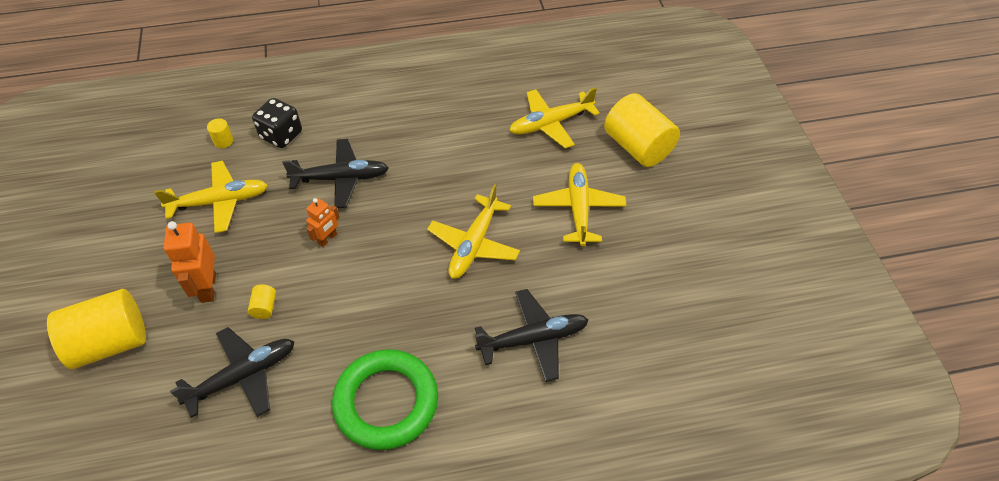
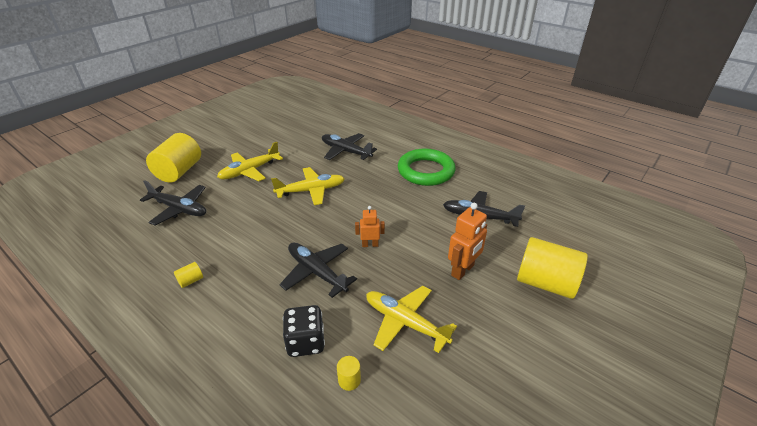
camera: 130 degrees left, 15 degrees down
yellow cylinder [248,284,276,319] -> yellow cylinder moved to [174,262,203,288]
yellow plane [509,87,600,148] -> black plane [140,180,206,226]

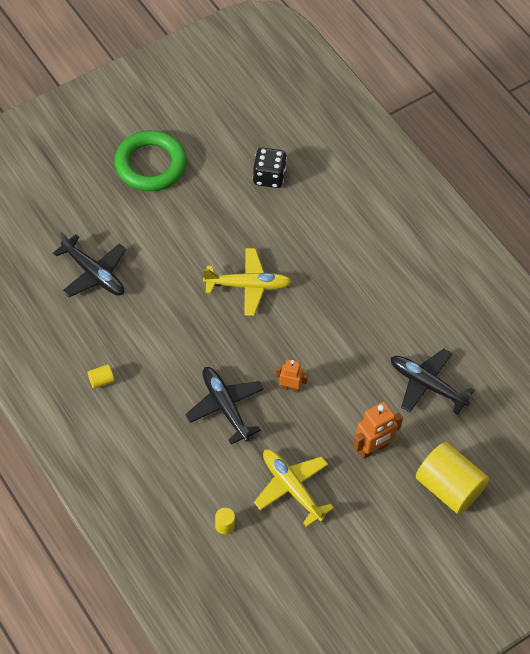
camera: 15 degrees right, 20 degrees up
yellow cylinder [146,133,201,183] -> none
yellow plane [217,142,283,181] -> none
black dice [283,305,325,357] -> black dice moved to [253,147,287,188]
black plane [322,133,377,160] -> none
green ring [398,149,455,186] -> green ring moved to [114,130,187,191]

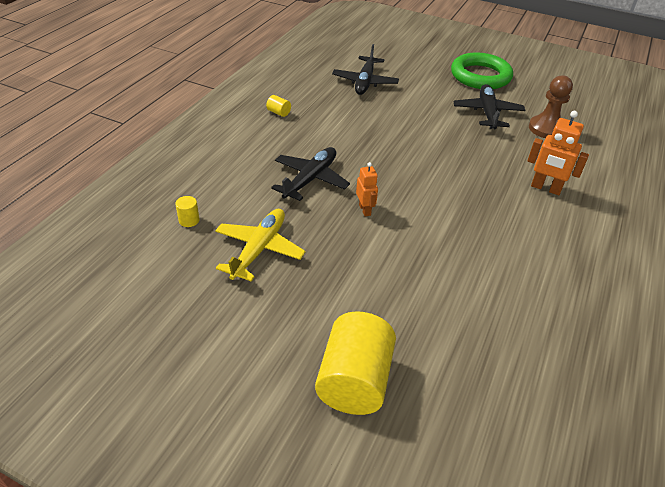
camera: 60 degrees right, 15 degrees down
yellow plane [203,248,292,316] -> none
black dice [253,147,287,188] -> brown pawn [529,75,573,138]
orange robot [353,402,403,459] -> orange robot moved to [527,111,589,195]
black plane [391,349,475,415] -> black plane moved to [454,84,525,129]

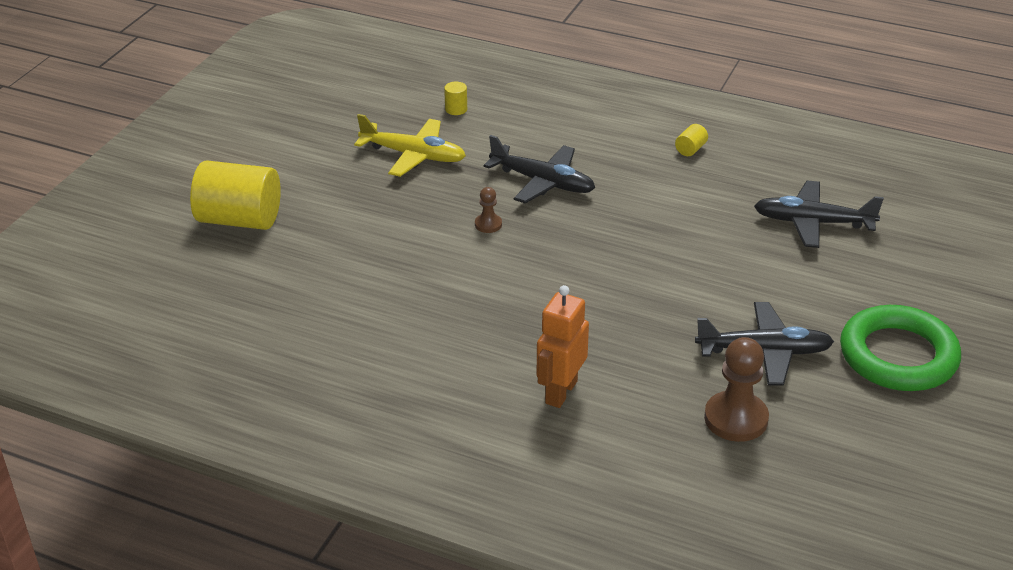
camera: 90 degrees right, 5 degrees down
orange robot [356,162,378,217] -> brown pawn [475,187,502,233]

